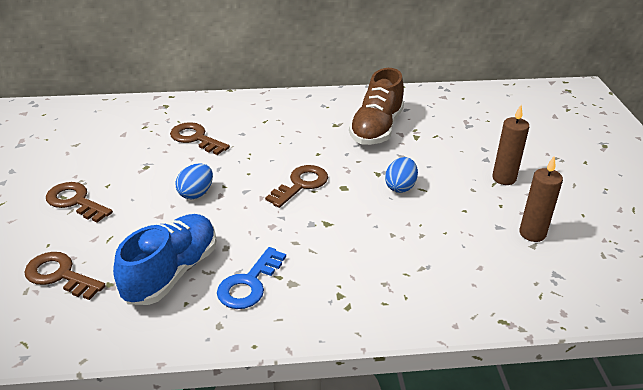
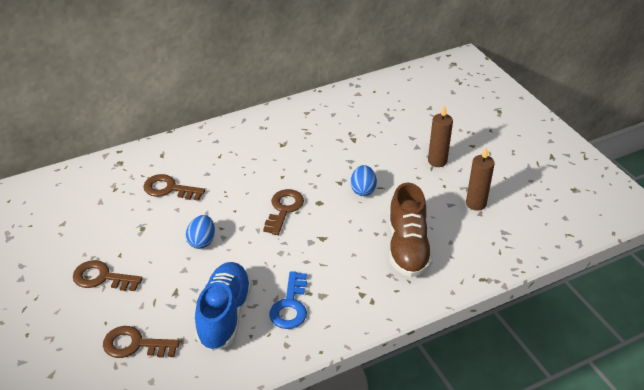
camera: 20 degrees left, 5 degrees up
brown shoe [349,68,404,145] -> brown shoe moved to [389,182,433,277]

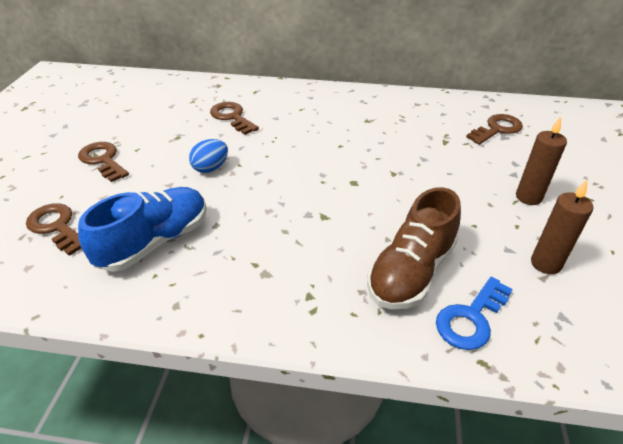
camera: 35 degrees right, 0 degrees up
brown key [263,189,304,235] -> brown key moved to [466,114,523,145]
blue key [269,271,307,329] -> blue key moved to [436,277,513,350]
blue egg [351,165,377,196] -> none

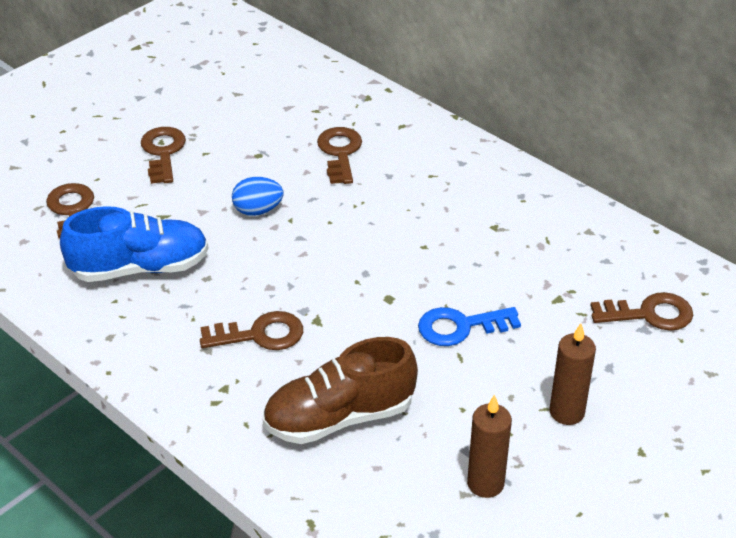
camera: 35 degrees right, 0 degrees up
blue key [436,277,513,350] -> blue key moved to [418,307,521,346]
none -> brown key [200,311,303,350]

